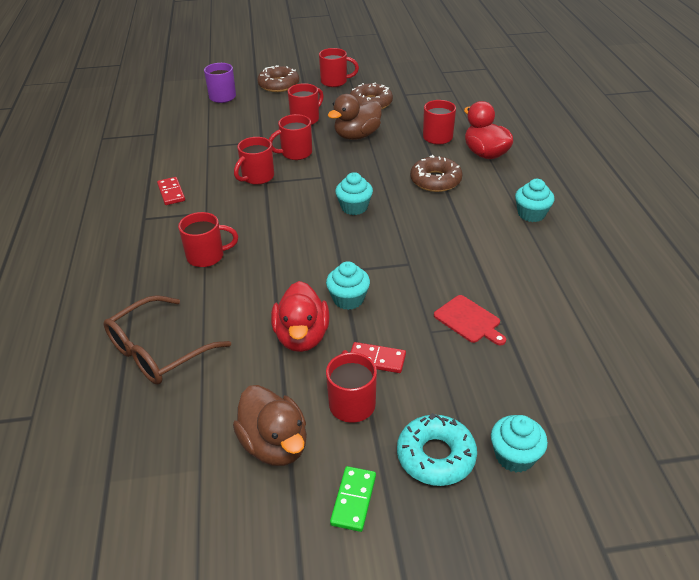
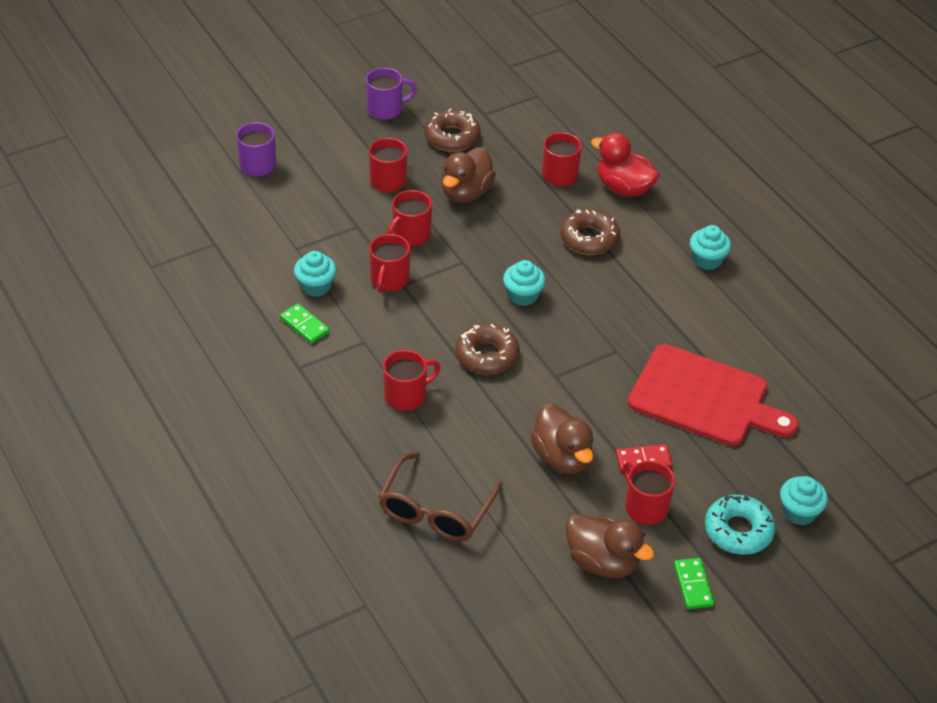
camera: 25 degrees left, 5 degrees up
red domino [157,177,185,205] -> green domino [280,303,330,344]
brown donut [257,65,299,92] -> brown donut moved to [456,323,520,375]
red duck [271,281,330,352] -> brown duck [530,403,594,474]
red mug [319,48,359,87] -> purple mug [366,68,417,120]
turquoise cupcake [326,261,370,310] -> turquoise cupcake moved to [294,251,337,297]
red cutting board [434,295,506,345] -> red cutting board [628,344,799,446], size x2.20

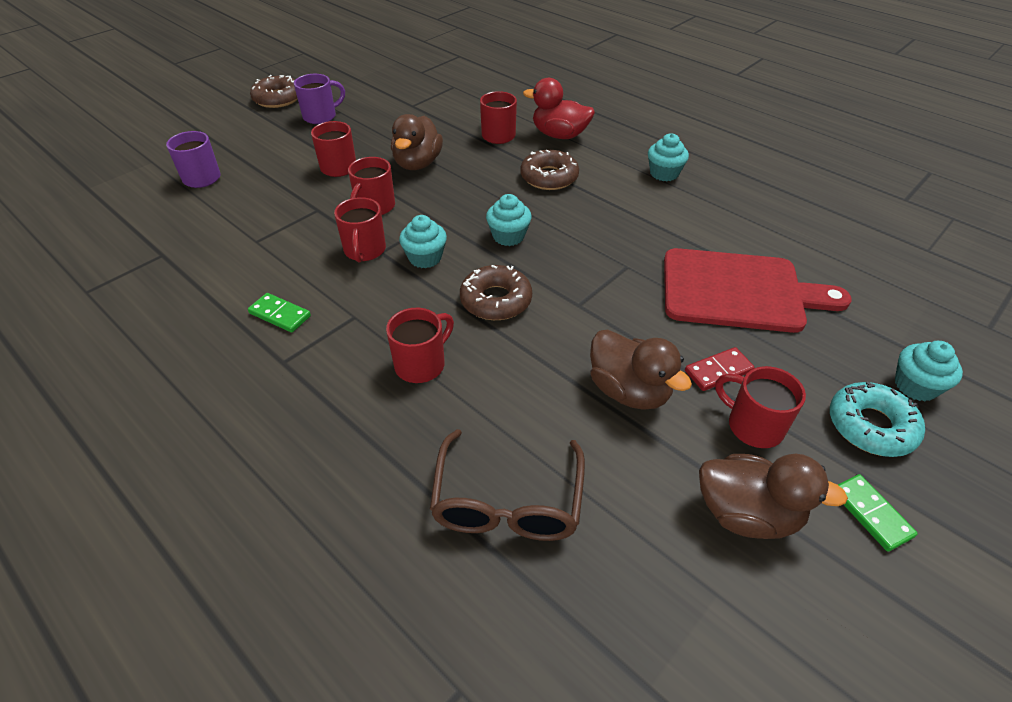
camera: 15 degrees left, 0 degrees up
turquoise cupcake [294,251,337,297] -> turquoise cupcake moved to [399,215,447,268]
brown donut [424,109,481,152] -> brown donut moved to [250,75,298,108]

